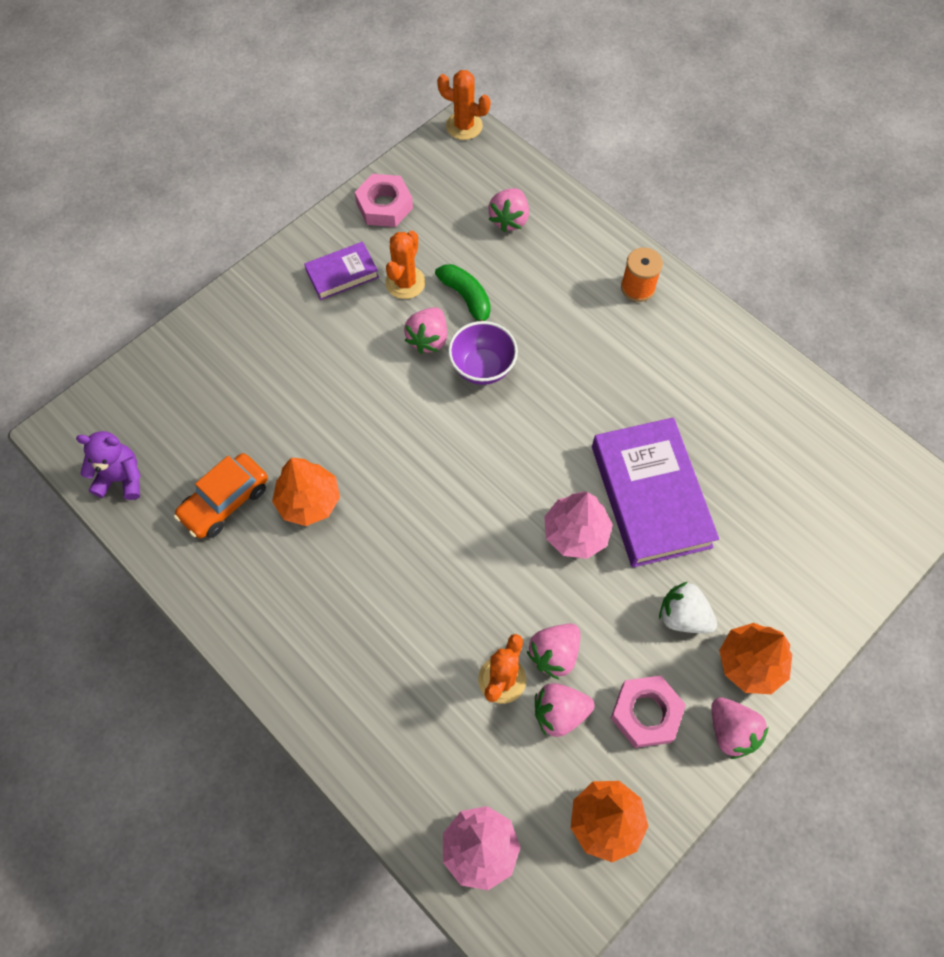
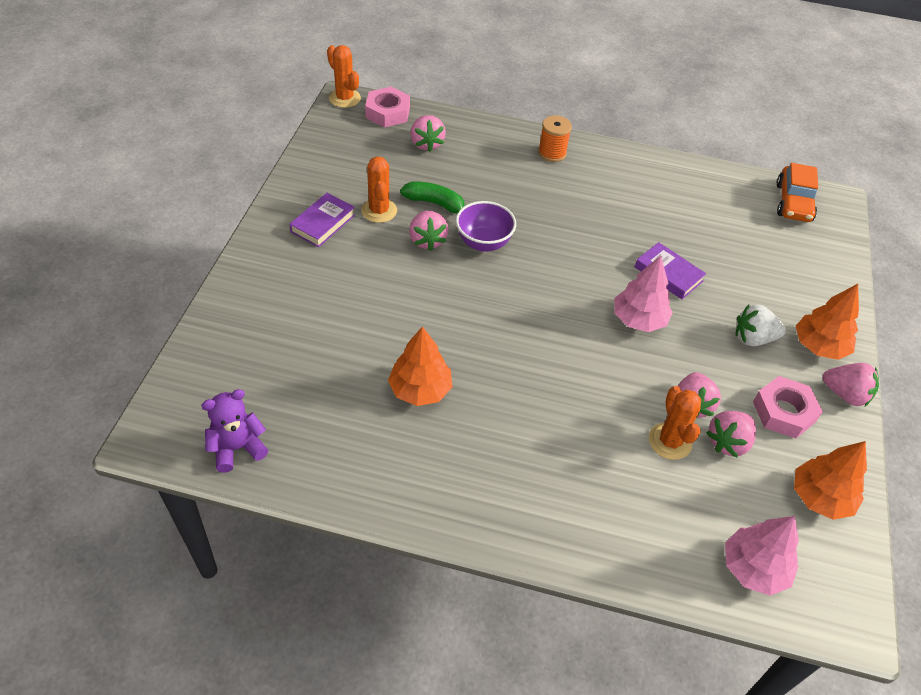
camera: 35 degrees left, 15 degrees down
orange car [174,453,268,539] -> orange car moved to [777,163,818,222]
pink nut [355,174,413,227] -> pink nut moved to [365,87,410,127]
orange cactus [437,70,490,140] -> orange cactus turned 60 degrees clockwise [327,45,361,108]
purple book [592,417,719,568] -> purple book [635,242,706,299], size x0.52

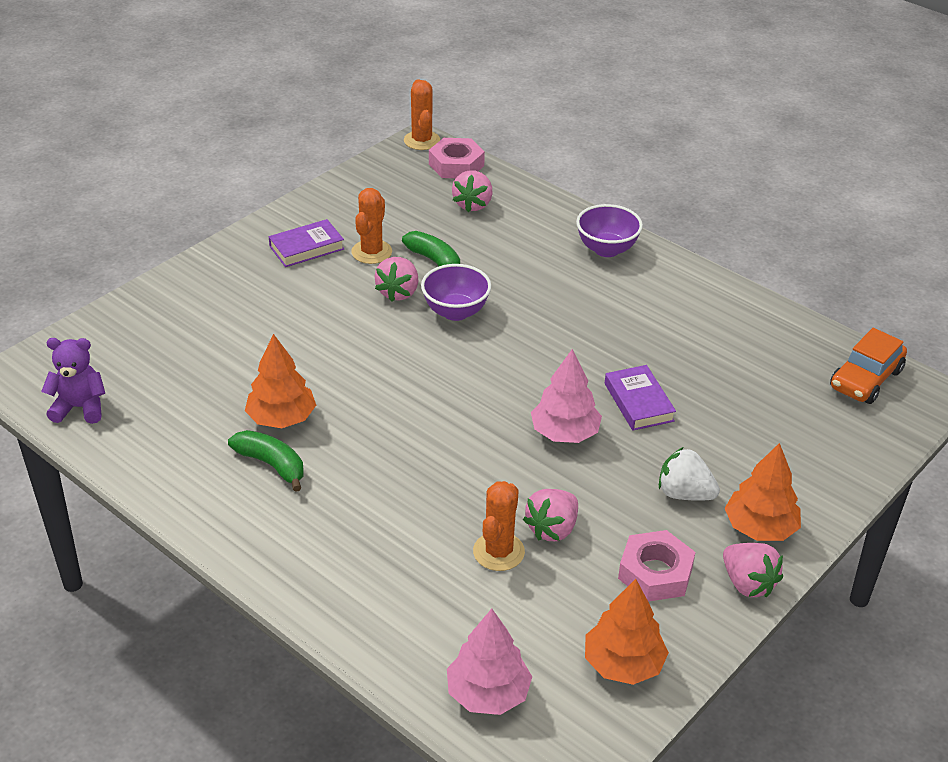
camera: 30 degrees right, 10 degrees down
orange spool [538,115,572,162] -> purple bowl [576,204,643,257]
pink strawberry [706,411,756,458] -> none
none -> green banana [228,430,304,492]

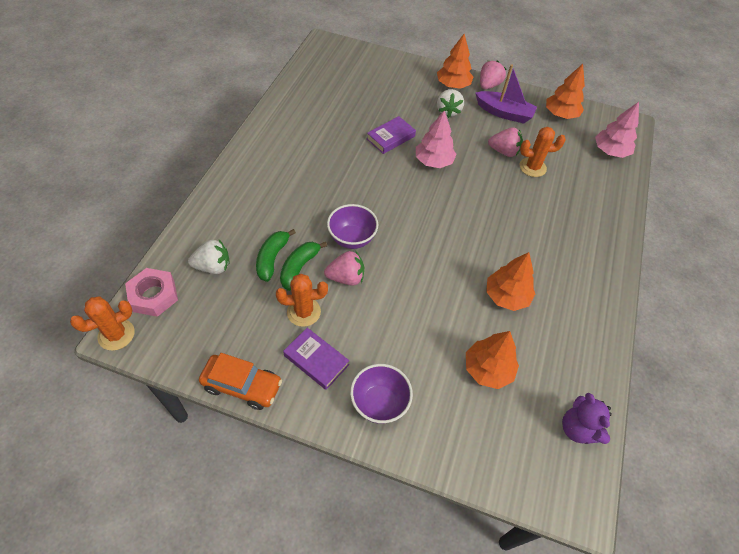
camera: 115 degrees left, 15 degrees up
green banana [228,430,304,492] -> green banana moved to [256,229,296,282]
pink strawberry [452,170,493,212] -> white strawberry [188,240,230,274]
purple bowl [576,204,643,257] -> purple bowl moved to [350,364,413,424]
pink nut [618,530,696,602] -> purple boat [475,65,537,124]
orange car [830,328,907,404] -> orange car moved to [199,353,282,410]
none -> orange tree [466,331,519,389]

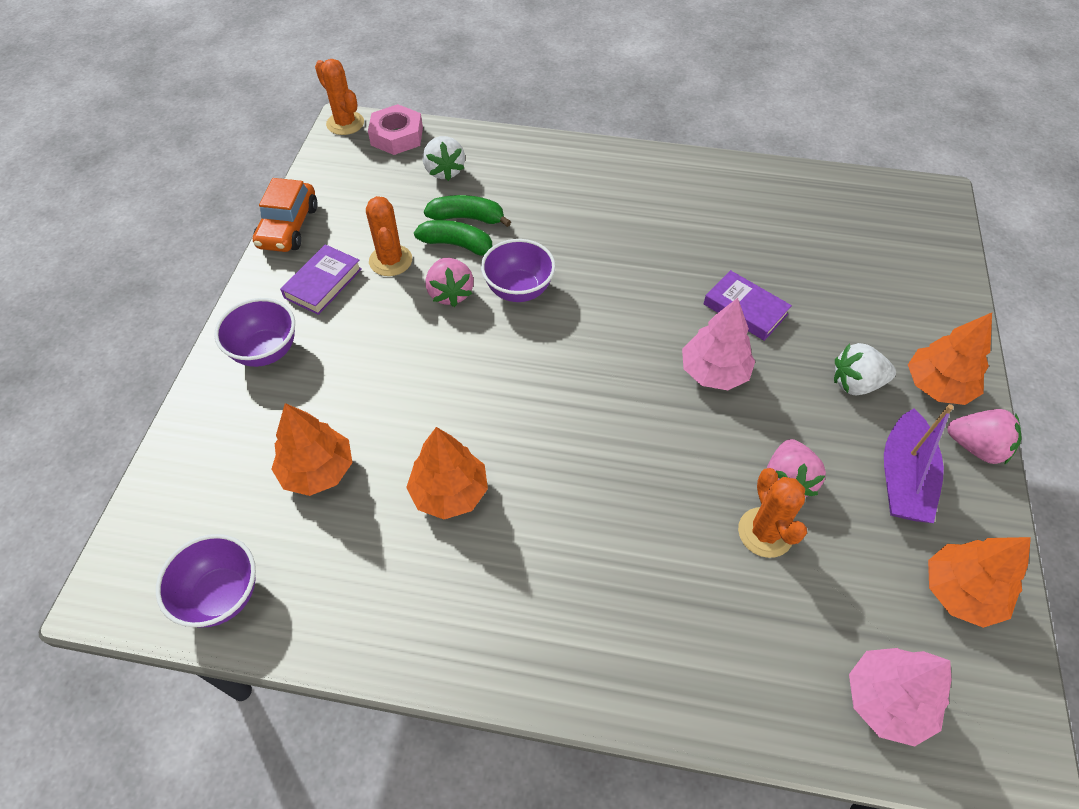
camera: 85 degrees right, 0 degrees up
purple teddy bear [562,393,612,444] -> purple bowl [156,534,256,628]

